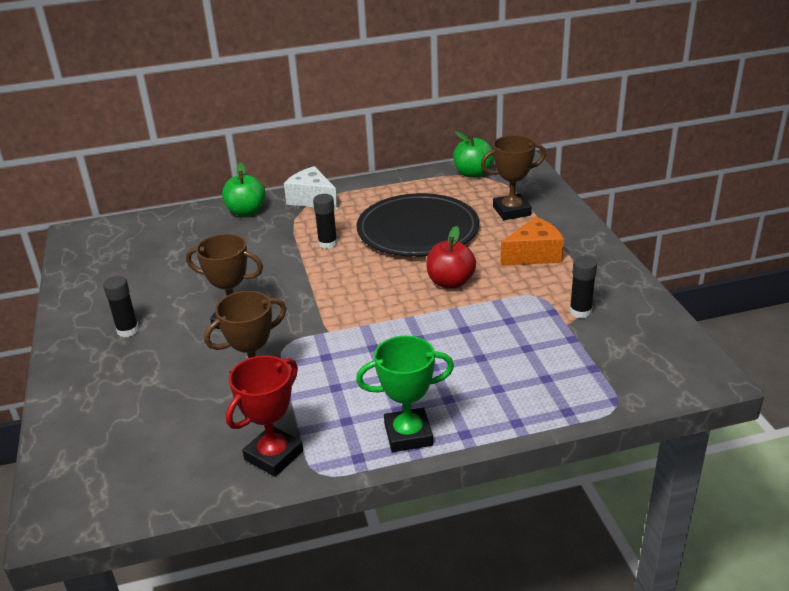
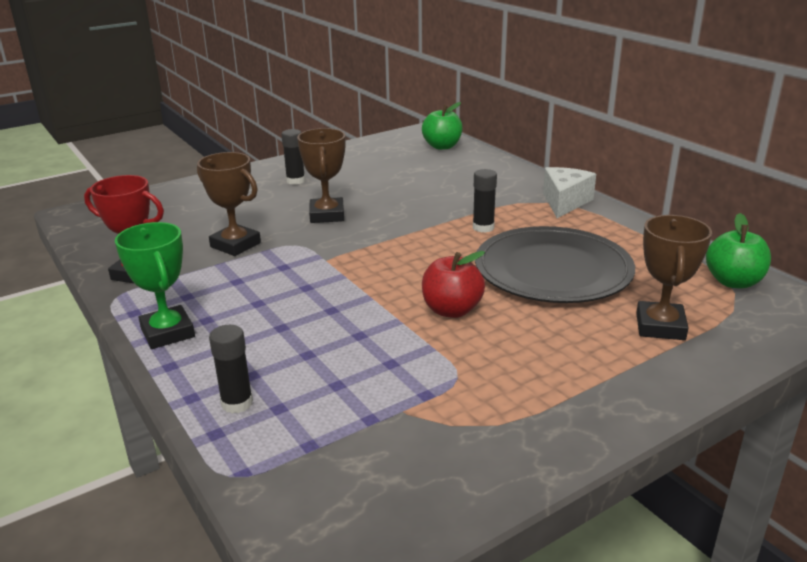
camera: 70 degrees right, 5 degrees down
green apple [222,162,266,217] -> green apple moved to [422,102,463,150]
brown trophy [481,135,546,220] -> brown trophy turned 45 degrees clockwise [636,215,712,340]
orange cheese [500,217,564,266] -> none
black glue stick [569,256,597,318] -> black glue stick moved to [209,325,253,414]

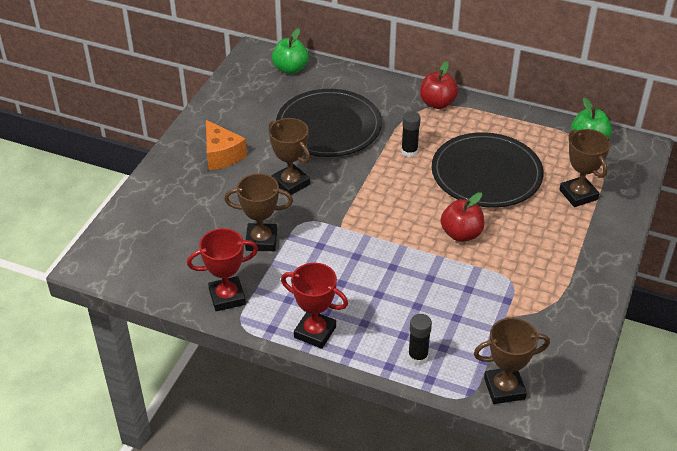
camera: 35 degrees left, 15 degrees up
green trophy [115,222,195,349] -> red trophy [281,263,348,349]
black glue stick [281,129,305,185] -> orange cheese [206,120,247,170]
white cheese [543,167,596,218] -> red apple [420,61,458,109]
none -> black plate [276,89,382,157]
none -> brown trophy [474,318,550,404]

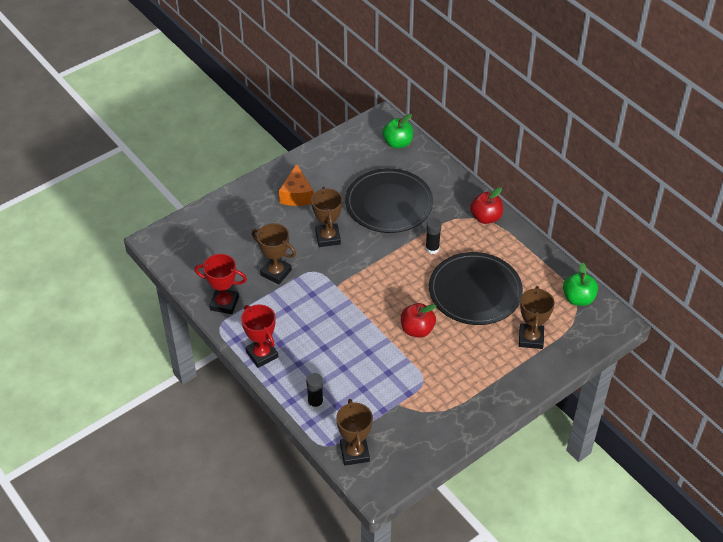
camera: 30 degrees right, 5 degrees up
brown trophy [474,318,550,404] -> brown trophy turned 60 degrees clockwise [336,399,373,466]

